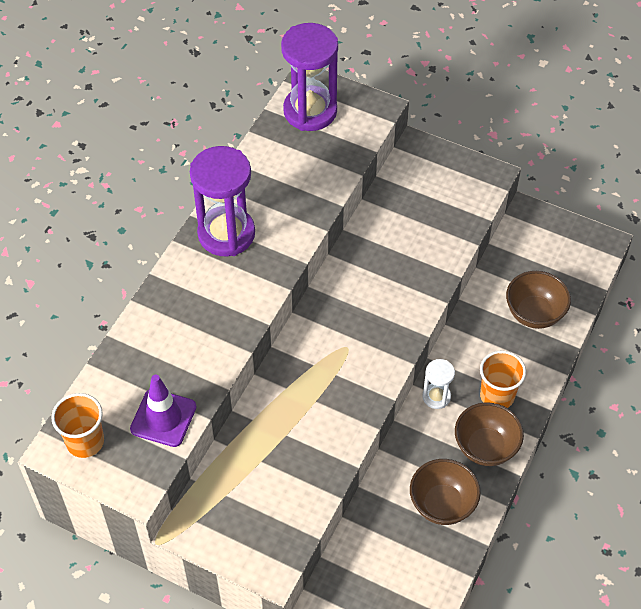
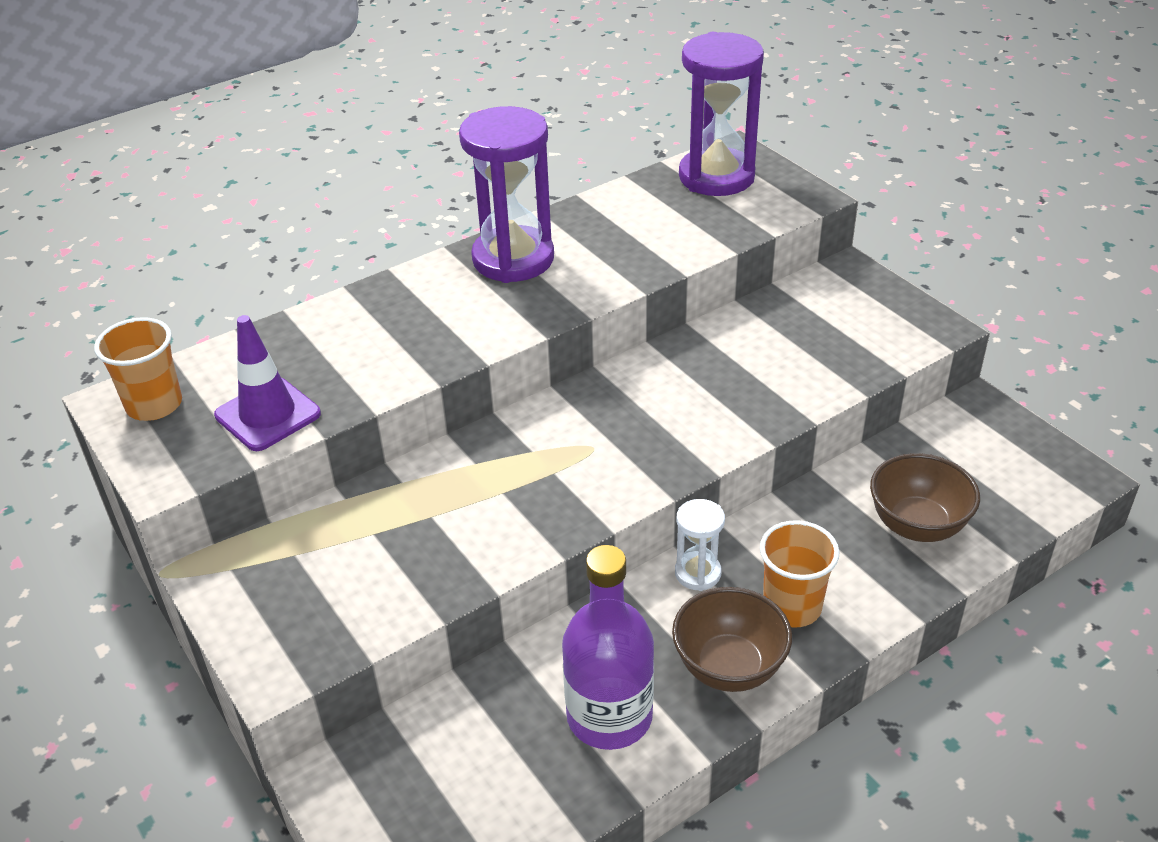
camera: 30 degrees right, 15 degrees down
brown bowl [410,459,481,525] -> purple bottle [562,545,654,750]

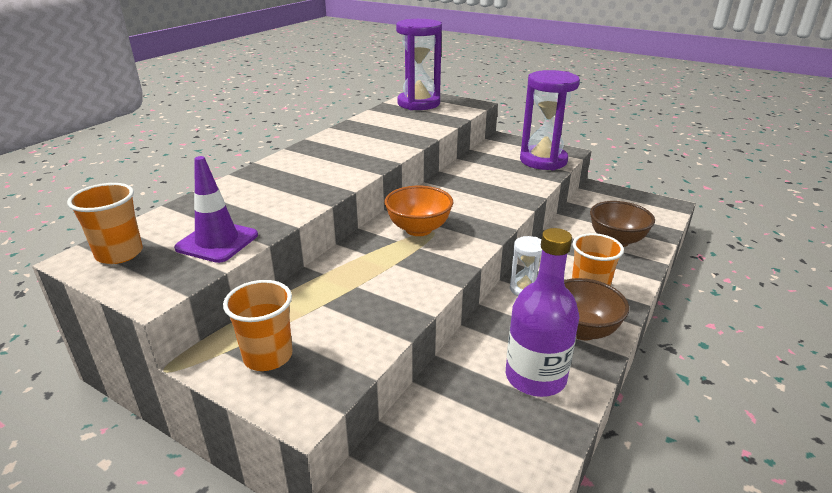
camera: 25 degrees left, 10 degrees down
purple hourglass [459,106,554,283] -> purple hourglass moved to [520,70,580,170]
none -> orange cup [223,280,293,371]
none -> orange bowl [384,186,453,236]

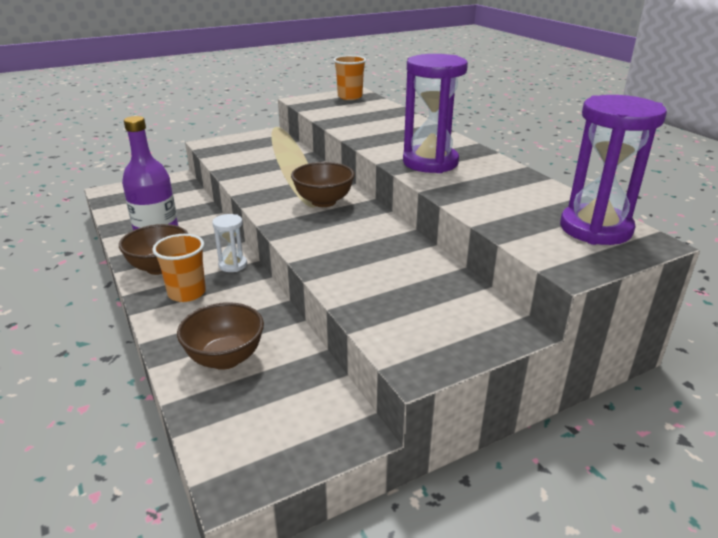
camera: 120 degrees right, 0 degrees up
purple traffic cone [174,156,258,263] -> none
orange cup [223,280,293,371] -> none
orange bowl [384,186,453,236] -> brown bowl [291,162,355,207]
purple hourglass [520,70,580,170] -> purple hourglass moved to [403,54,468,173]

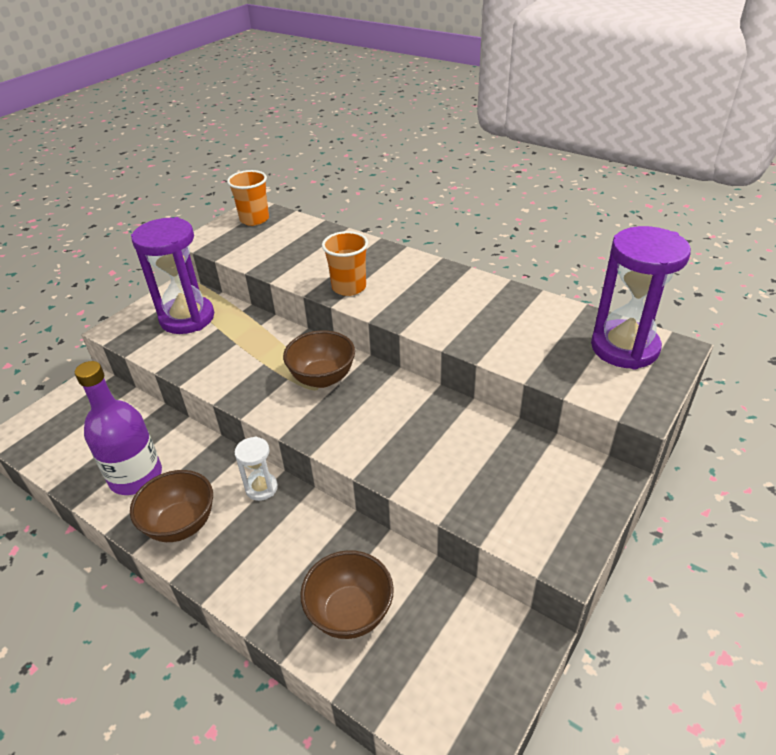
camera: 25 degrees left, 10 degrees up
orange cup [152,234,206,302] -> orange cup moved to [322,231,368,296]
purple hourglass [403,54,468,173] -> purple hourglass moved to [131,217,214,334]

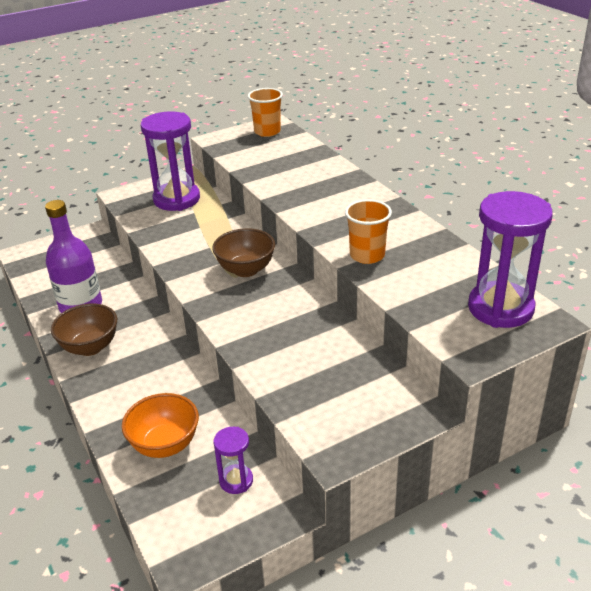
camera: 25 degrees right, 5 degrees down
white hourglass [235,437,278,501] -> none
brown bowl [300,550,394,639] -> orange bowl [122,393,199,458]
orange cup [322,231,368,296] -> orange cup moved to [345,199,392,264]
none -> purple hourglass [213,427,253,494]

